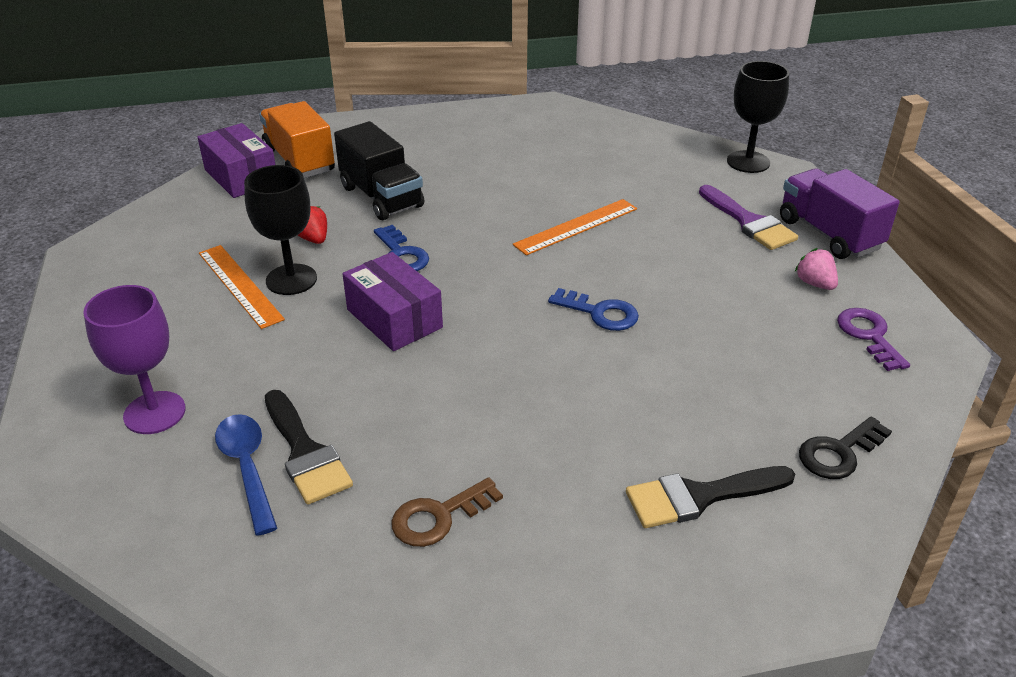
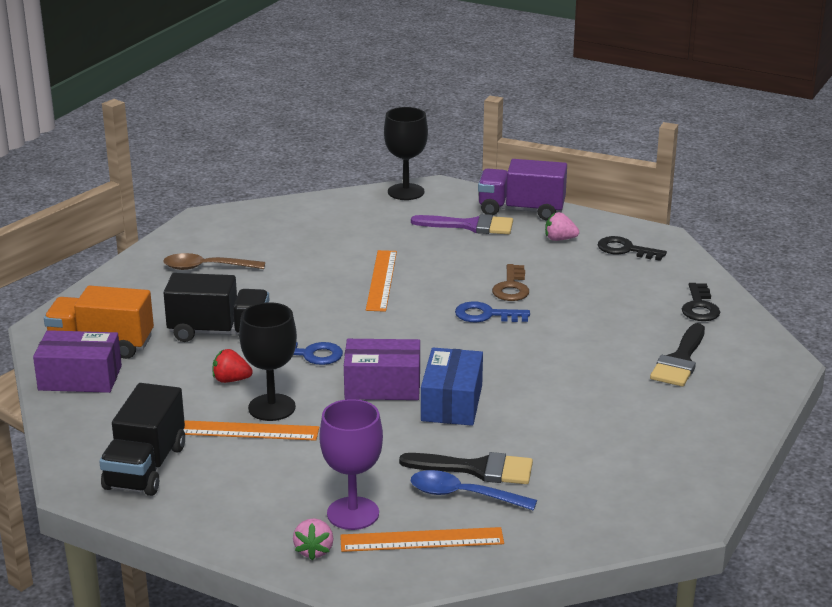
camera: 50 degrees left, 10 degrees down
brown key [391,477,503,547] -> brown key moved to [492,264,529,301]
blue key [548,288,639,331] -> blue key turned 150 degrees counterclockwise [455,301,530,322]
purple key [837,308,910,371] -> black key [598,236,667,261]
none -> black truck [99,383,185,496]
none -> brown spoon [163,253,265,270]
none -> pink strawberry [293,518,334,560]
none -> orange ruler [340,527,504,552]
none -> blue box [421,348,483,426]

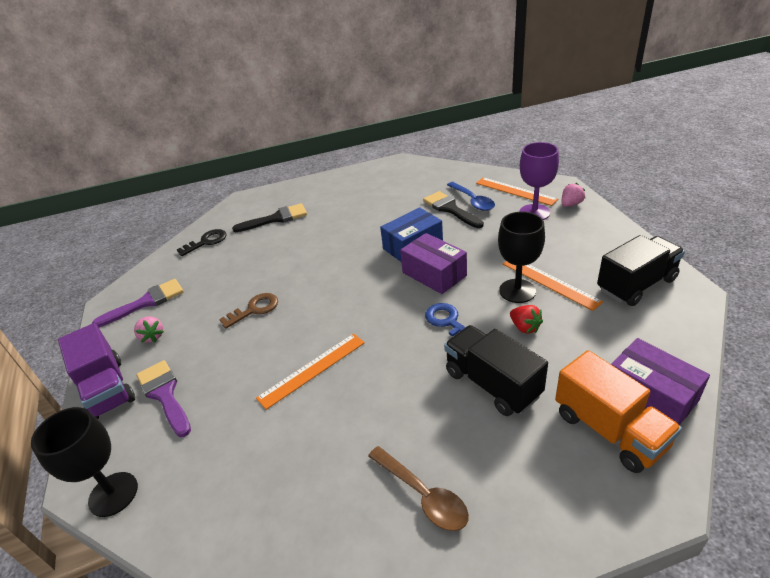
camera: 130 degrees left, 10 degrees up
blue key [455,301,530,322] -> none
black key [598,236,667,261] -> purple brush [92,279,184,327]

